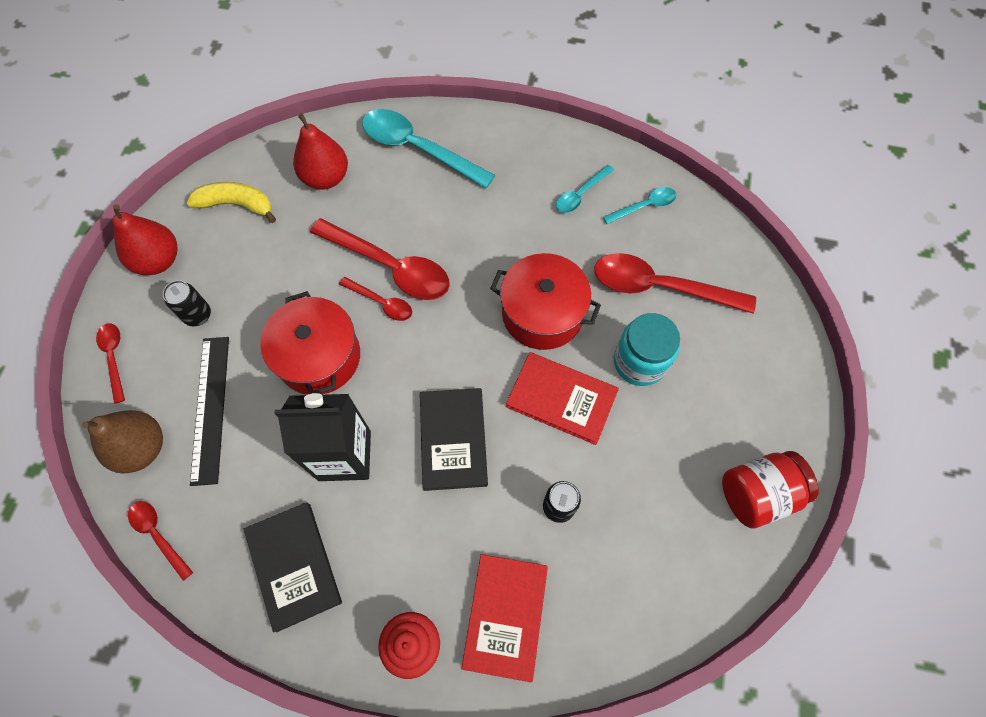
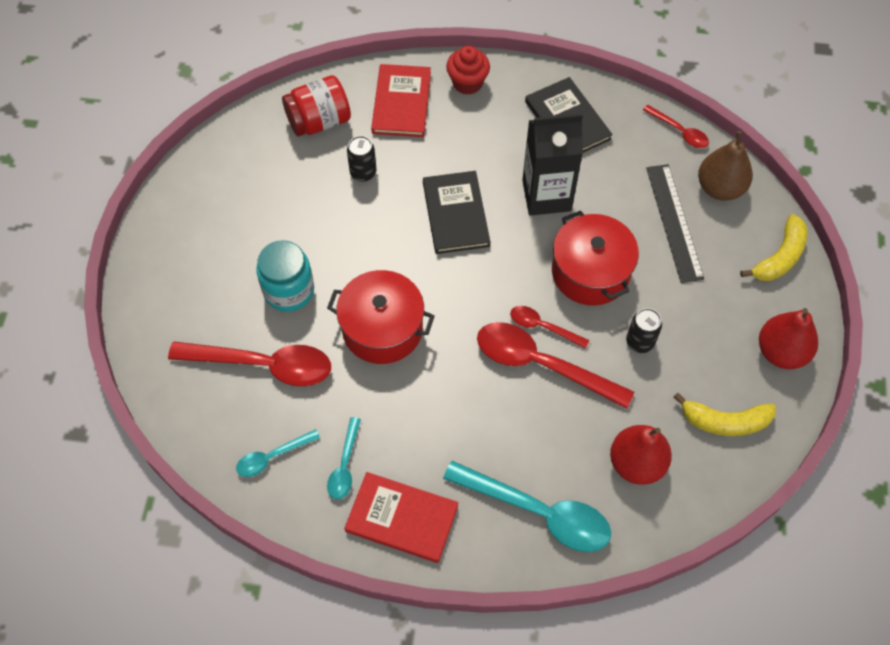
camera: 175 degrees right, 5 degrees down
red spoon [96,323,125,404] -> yellow banana [740,214,807,281]
black can [163,280,211,326] -> black can moved to [626,308,662,353]
red book [506,352,619,445] -> red book moved to [344,472,458,563]
turquoise spoon [556,165,614,213] -> turquoise spoon turned 150 degrees clockwise [327,417,361,500]
red jar [722,451,819,529] -> red jar moved to [282,75,351,136]

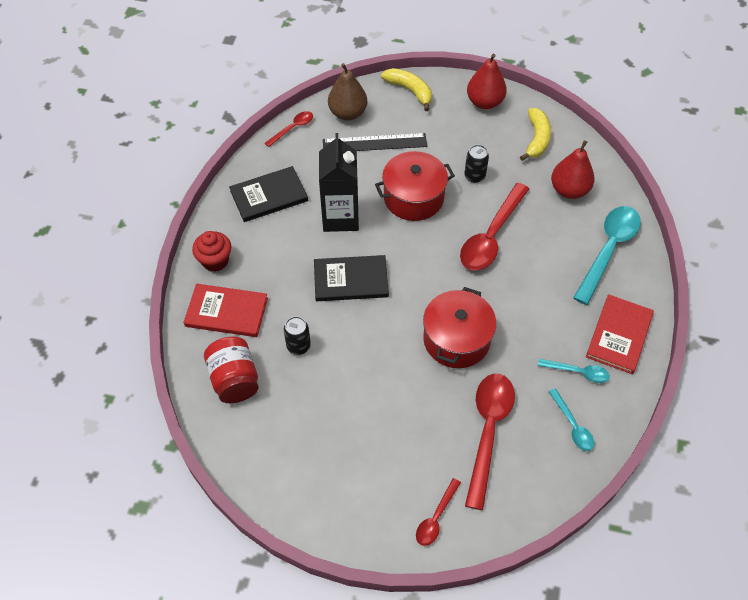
camera: 85 degrees left, 5 degrees down
turquoise jar [256,240,314,312] -> none
red spoon [510,306,589,349] -> red spoon moved to [416,478,461,546]

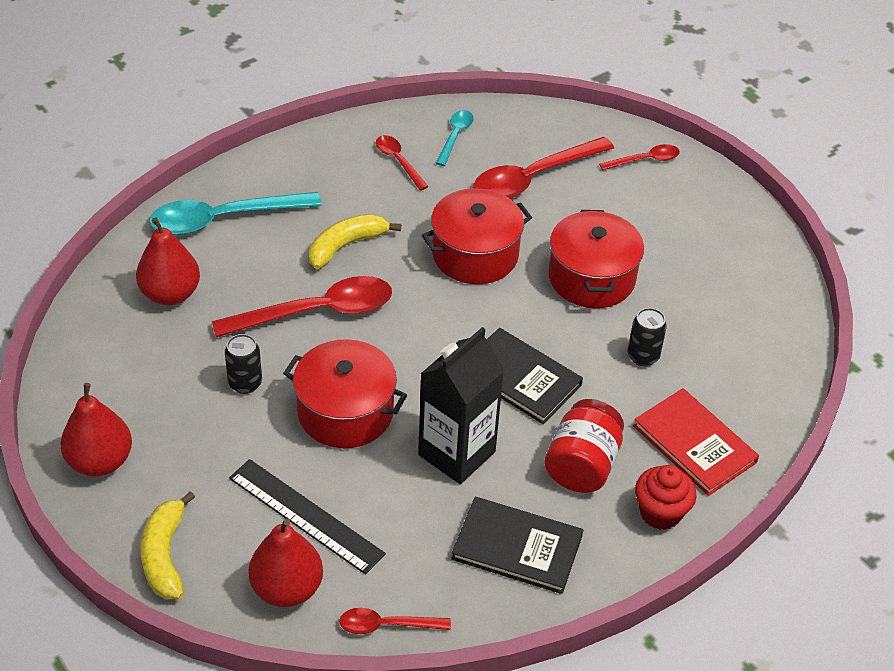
camera: 140 degrees left, 10 degrees down
red jar [204,336,259,403] -> red jar moved to [544,399,624,493]
brown pear [328,63,367,121] -> red pear [248,519,323,607]
yellow banana [520,108,551,161] -> yellow banana moved to [309,214,401,269]
turquoise spoon [538,359,610,383] -> red spoon [376,135,429,190]
red book [586,294,654,374] -> none
none -> red pot [548,210,644,308]

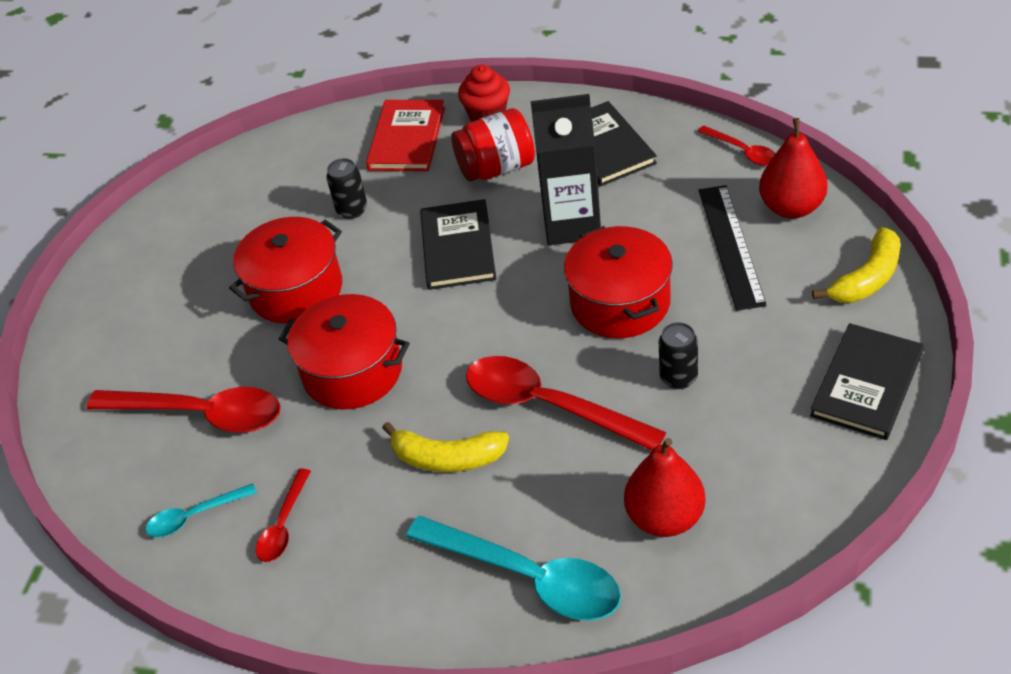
camera: 125 degrees left, 0 degrees up
red pear [60,383,132,476] -> black book [810,323,924,440]
red spoon [599,144,680,170] -> none

